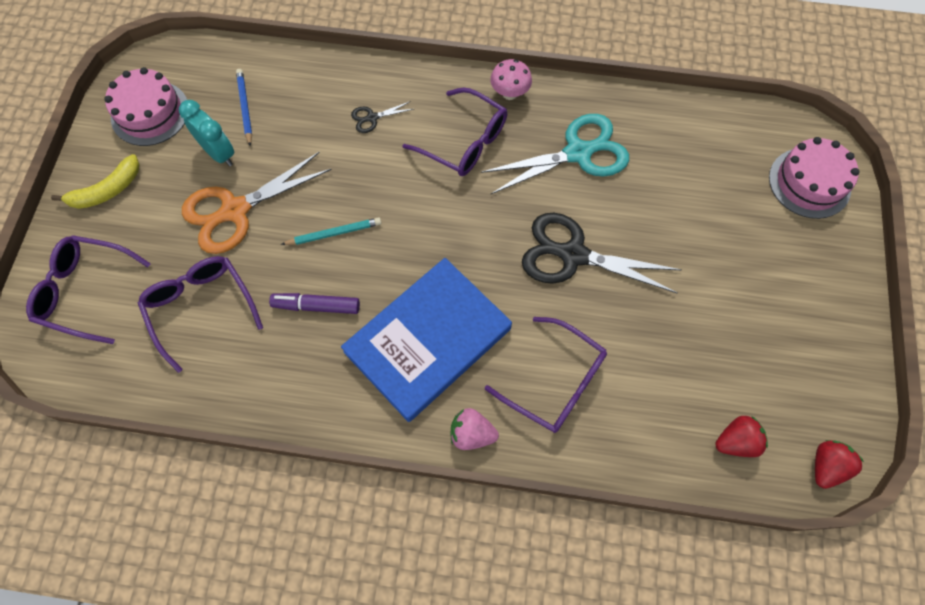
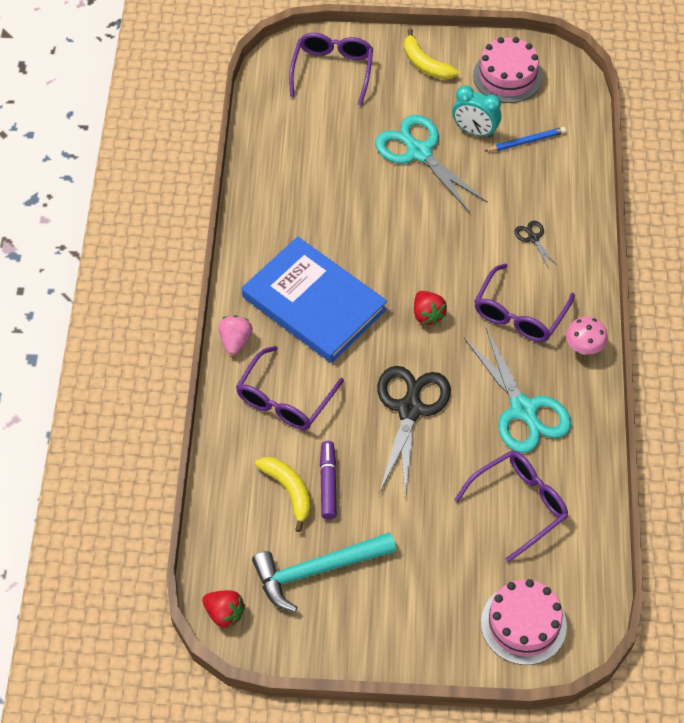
camera: 85 degrees right, 10 degrees down
purple glasses [138,256,263,373] -> purple glasses moved to [454,451,568,562]
turquoise clock [179,100,234,166] -> turquoise clock turned 75 degrees clockwise [452,85,501,138]
orange scissors [182,152,332,254] -> turquoise scissors [375,115,488,213]
purple marker [269,293,360,314] -> purple marker moved to [320,441,337,519]
turquoise pencil [281,217,381,245] -> none
red strawberry [715,416,768,457] -> red strawberry moved to [414,291,447,326]
none -> turquoise hammer [252,532,396,612]
none -> yellow banana [255,457,311,532]

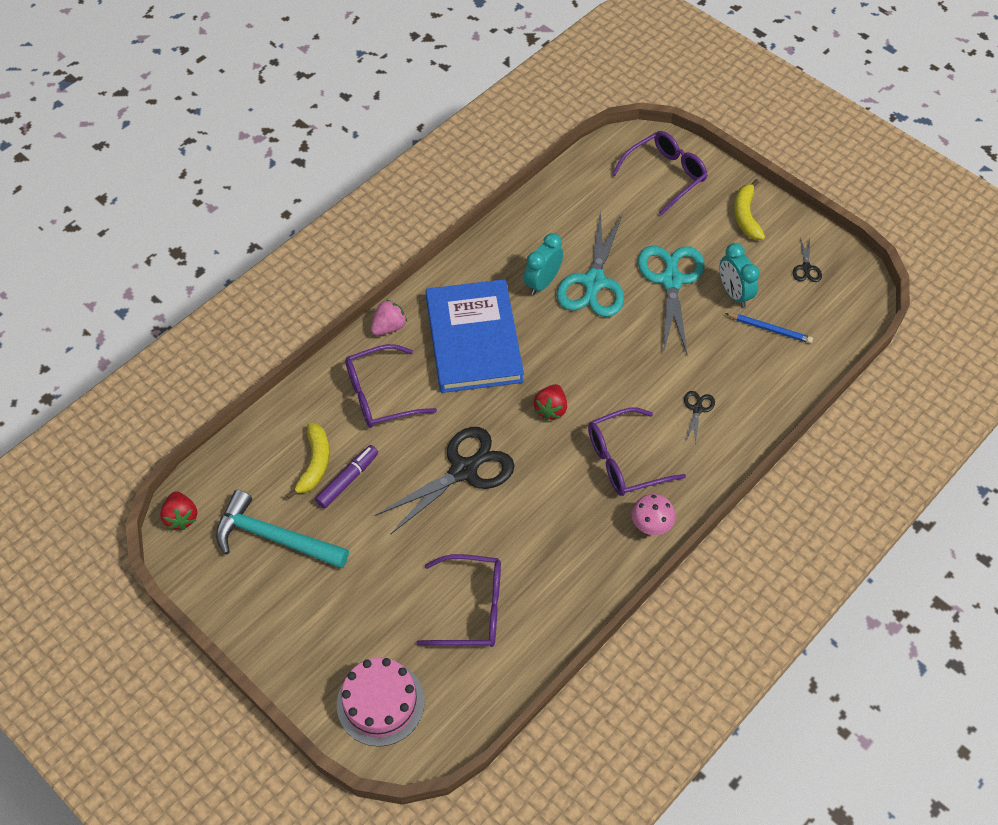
camera: 40 degrees right, 0 degrees up
turquoise scissors [464,328,572,453] -> turquoise scissors moved to [556,211,624,317]
pink cake [473,37,543,103] -> black scissors [793,238,822,282]
none -> turquoise clock [524,233,563,295]

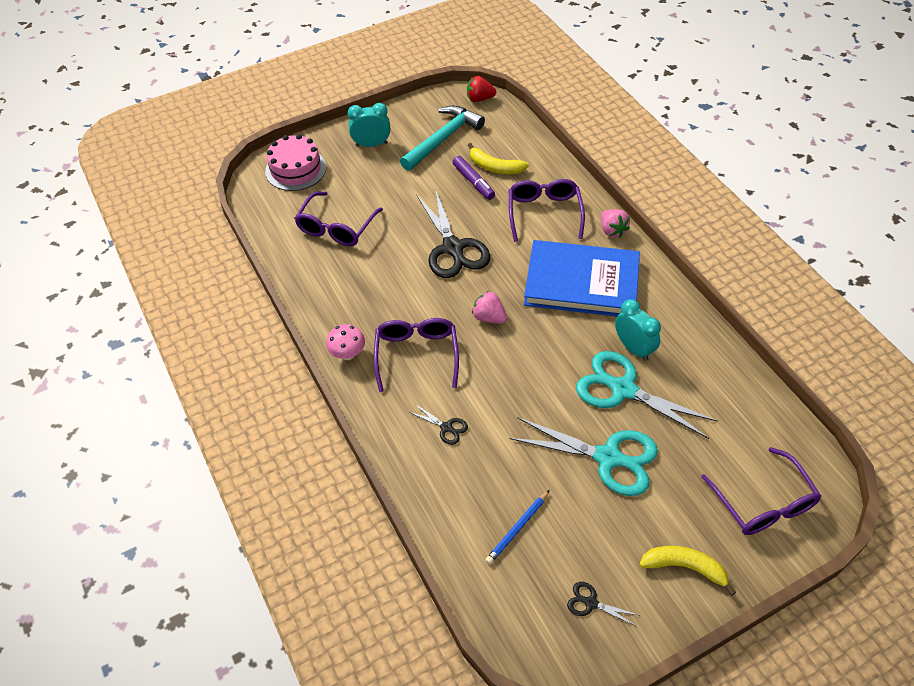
camera: 110 degrees right, 5 degrees down
red strawberry [533,384,567,420] -> pink strawberry [472,291,507,324]
turquoise clock [719,243,760,307] -> turquoise clock moved to [348,103,390,147]

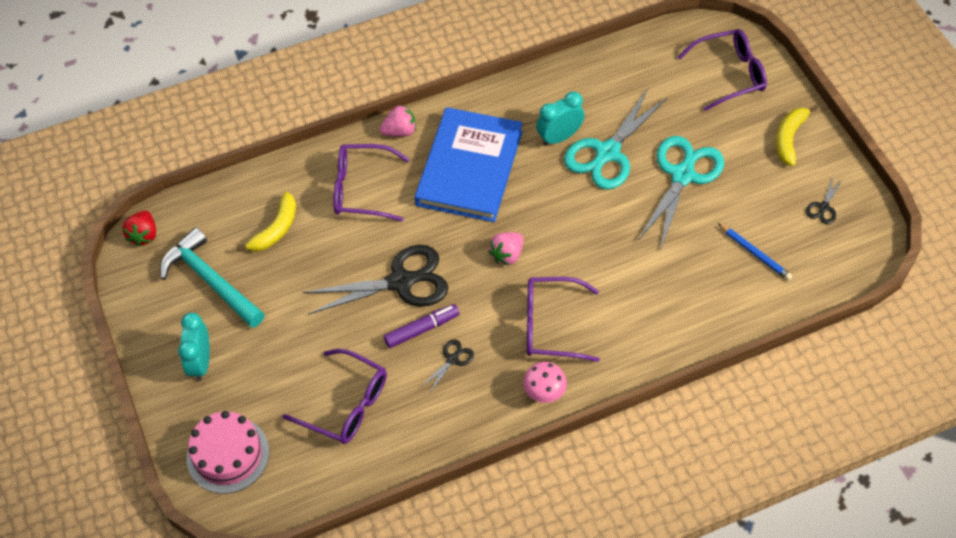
camera: 85 degrees left, 5 degrees up
black scissors [409,404,468,445] -> black scissors moved to [421,339,474,394]
purple marker [453,156,495,200] -> purple marker moved to [384,304,460,348]

